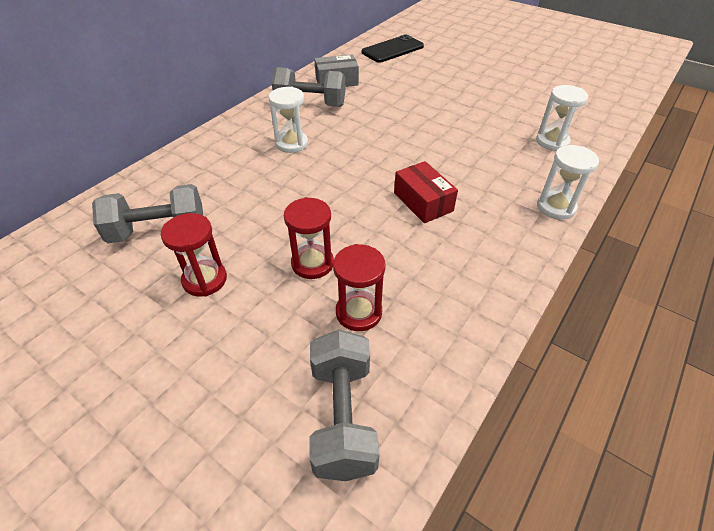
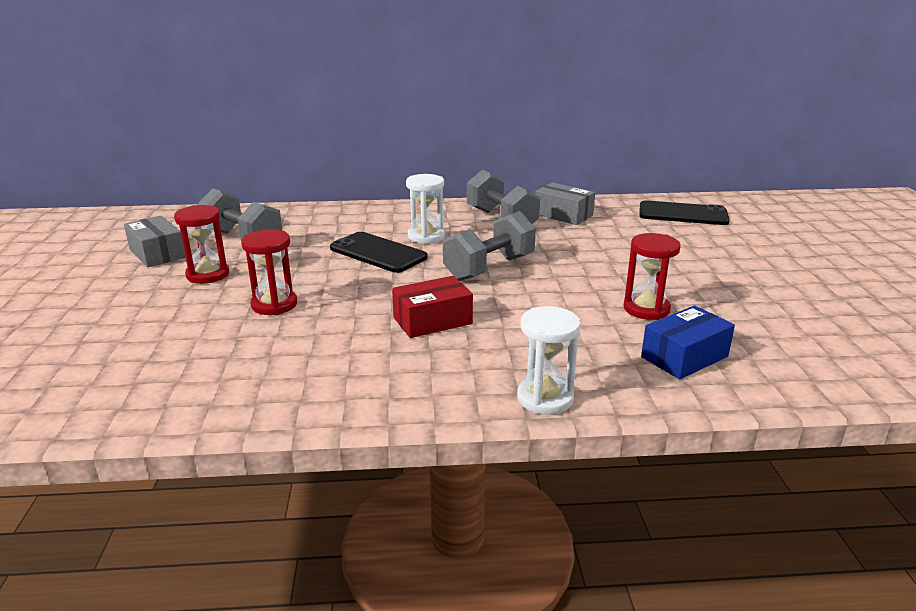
camera: 50 degrees right, 20 degrees down
grey dumbbell [310,329,380,481] -> grey dumbbell moved to [443,211,536,281]
red hourglass [333,244,385,331] -> red hourglass moved to [623,233,681,320]
red box [394,161,458,223] -> red box turned 45 degrees clockwise [392,276,473,338]
white hourglass [536,85,588,151] -> blue box [641,306,735,379]
none -> grey box [124,216,186,267]
none -> black phone [330,232,428,273]

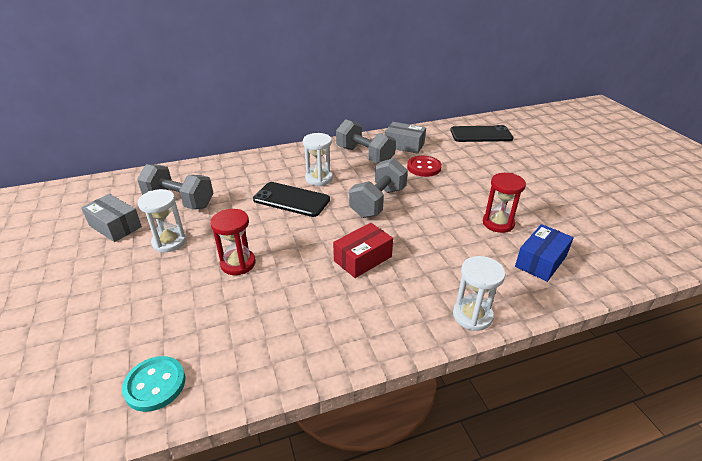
camera: 15 degrees left, 10 degrees up
red hourglass [174,205,229,284] -> white hourglass [138,189,186,252]
none -> turquoise button [122,356,185,412]
none -> red button [407,156,442,177]

